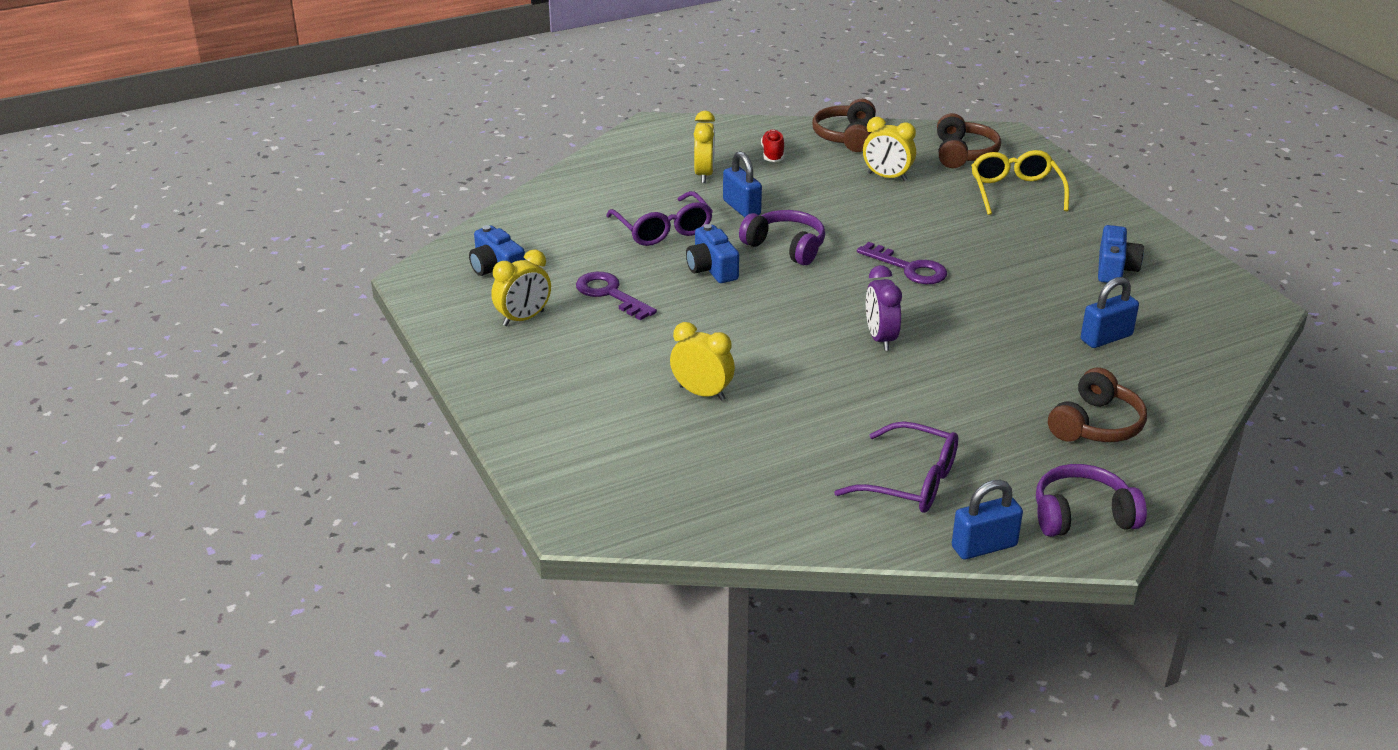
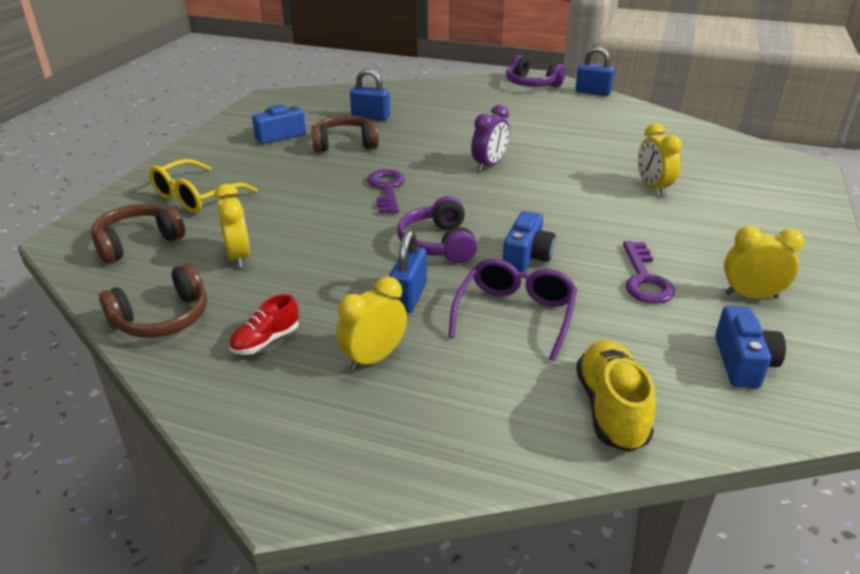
camera: 135 degrees left, 0 degrees up
purple glasses [834,421,958,513] -> none
brown headphones [1048,368,1147,442] -> brown headphones moved to [312,115,379,152]
none -> yellow shoe [576,340,656,452]

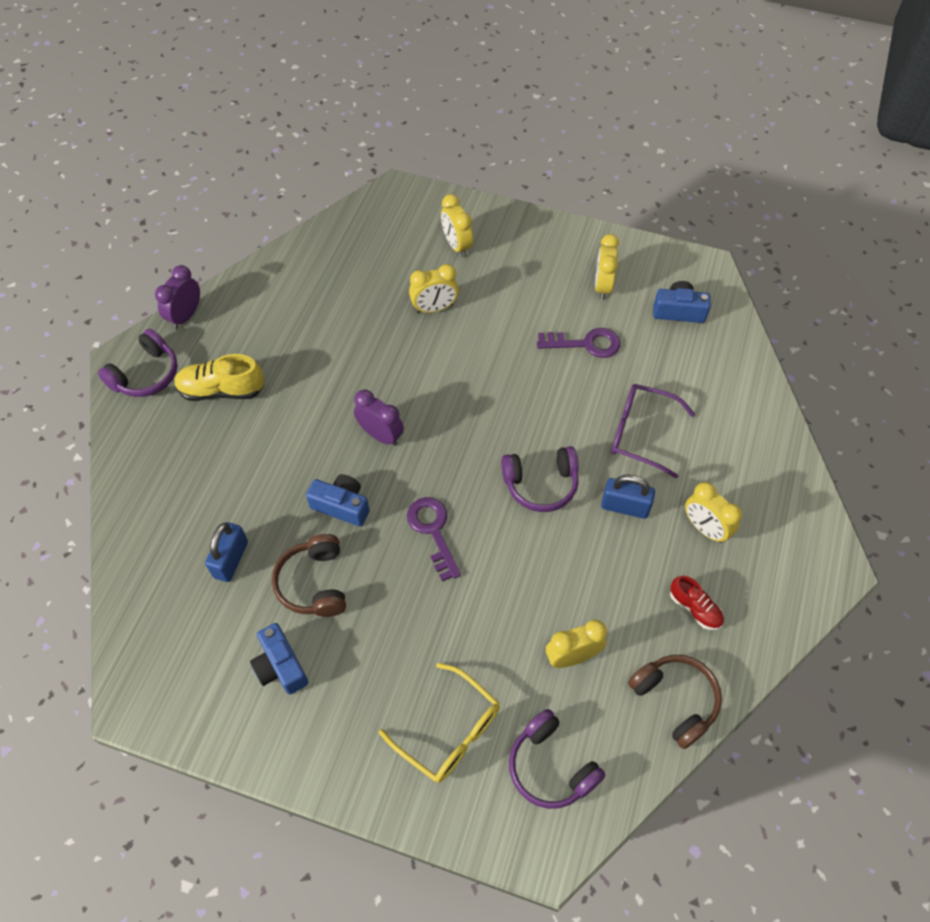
camera: 90 degrees left, 25 degrees up
brown headphones [91,204,185,263] -> purple headphones [509,709,605,809]
purple key [367,169,405,214] -> purple key turned 75 degrees clockwise [407,497,461,581]
blue camera [503,211,556,272] -> blue camera moved to [306,474,369,526]
blue padlock [575,47,615,96] -> purple clock [155,265,200,329]
yellow shoe [576,340,656,452] -> yellow shoe moved to [174,354,265,401]
none -> yellow clock [441,194,473,257]

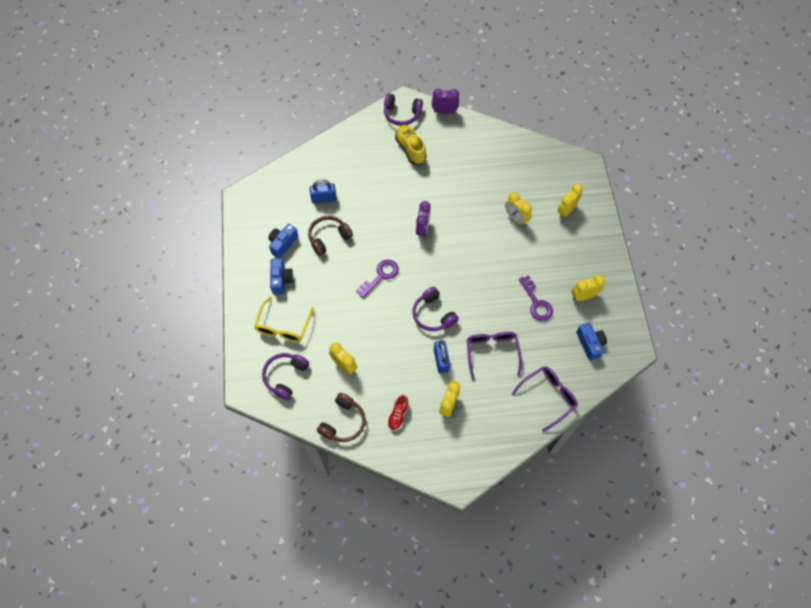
camera: 65 degrees right, 5 degrees up
blue camera [306,474,369,526] -> blue camera moved to [270,258,293,294]
none -> purple glasses [512,366,578,432]

